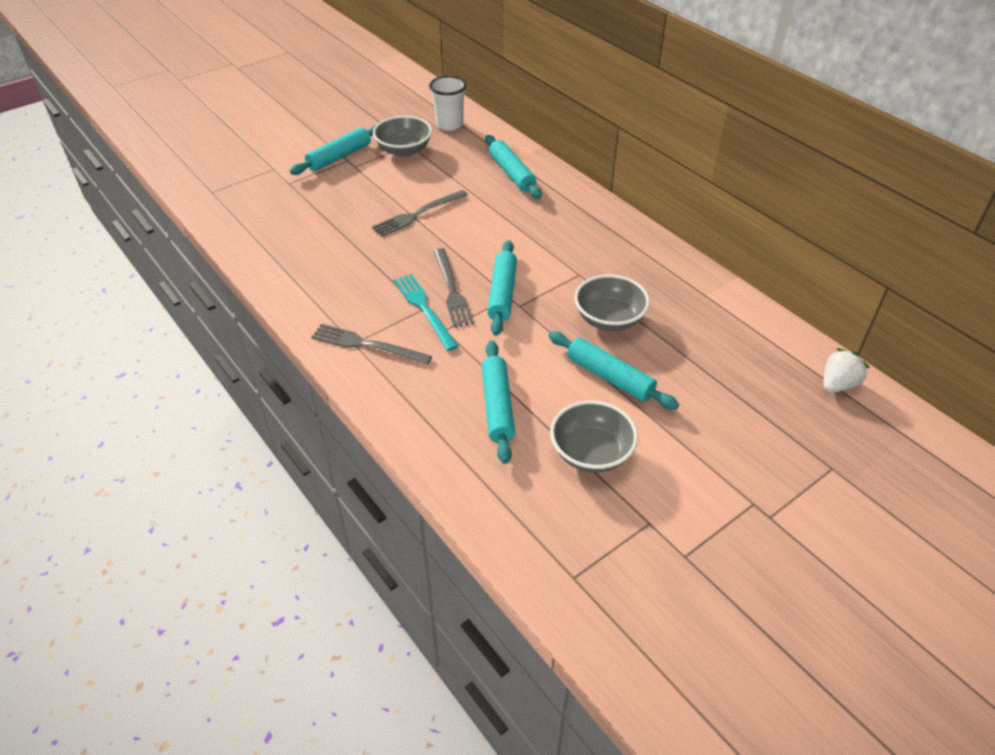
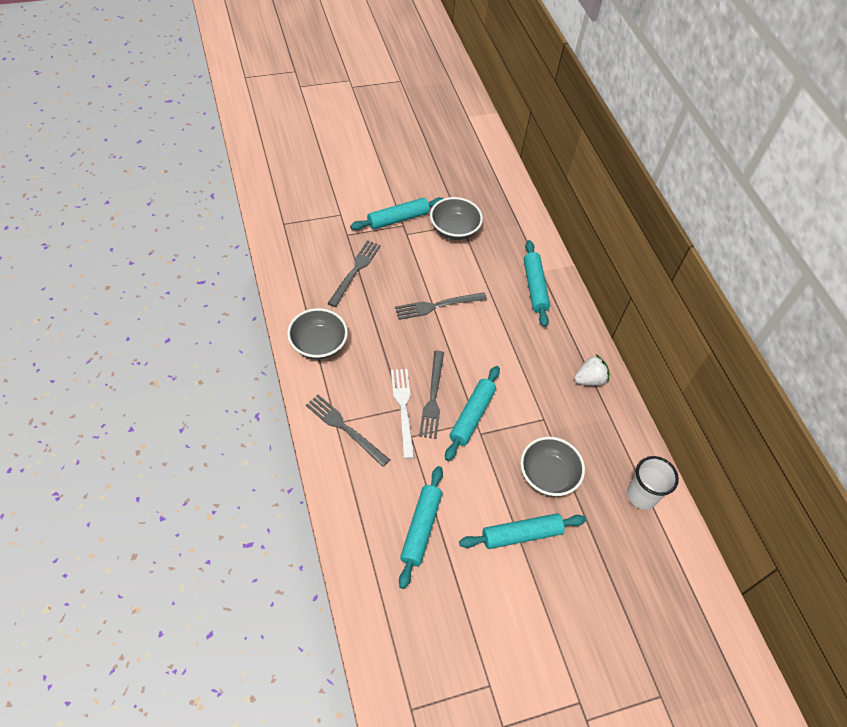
camera: 15 degrees right, 10 degrees up
turquoise fork [394,274,458,351] -> white fork [391,369,415,459]
white cup [429,76,466,131] -> white cup moved to [627,456,679,510]
turquoise rolling pin [548,331,679,410] -> turquoise rolling pin turned 75 degrees counterclockwise [459,513,586,549]
grey bowl [550,401,638,473] -> grey bowl moved to [287,308,348,360]
white strawberry [823,348,869,393] -> white strawberry moved to [574,355,610,385]
none -> grey fork [328,240,381,307]

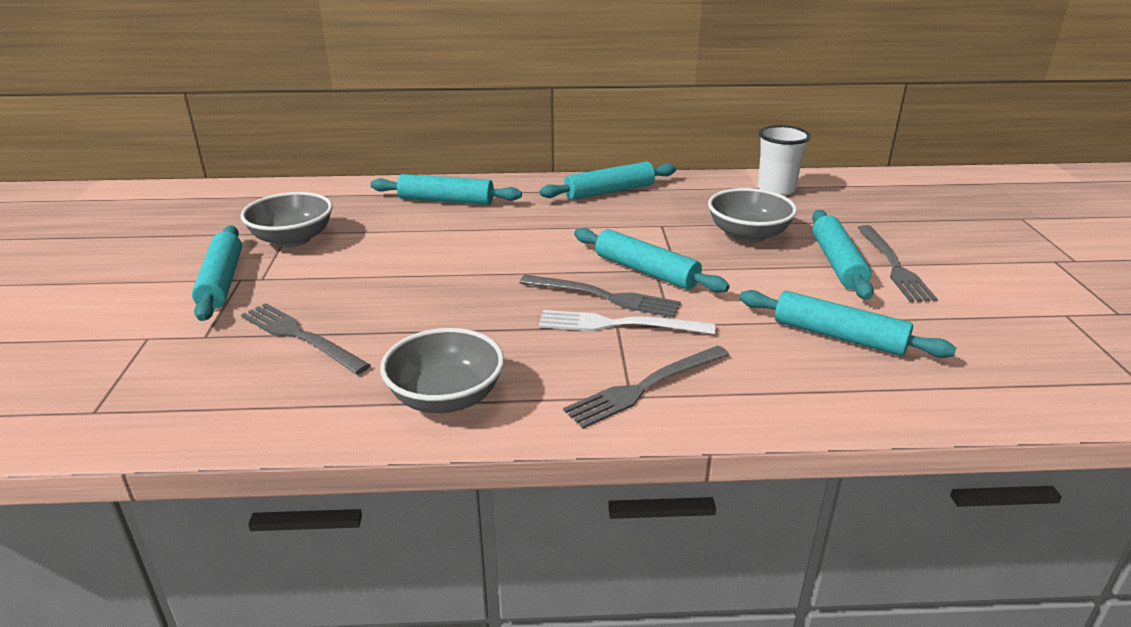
camera: 70 degrees left, 25 degrees down
grey fork [395,292,487,320] -> grey fork moved to [858,225,937,302]
white strawberry [574,355,610,385] -> turquoise rolling pin [539,162,676,200]

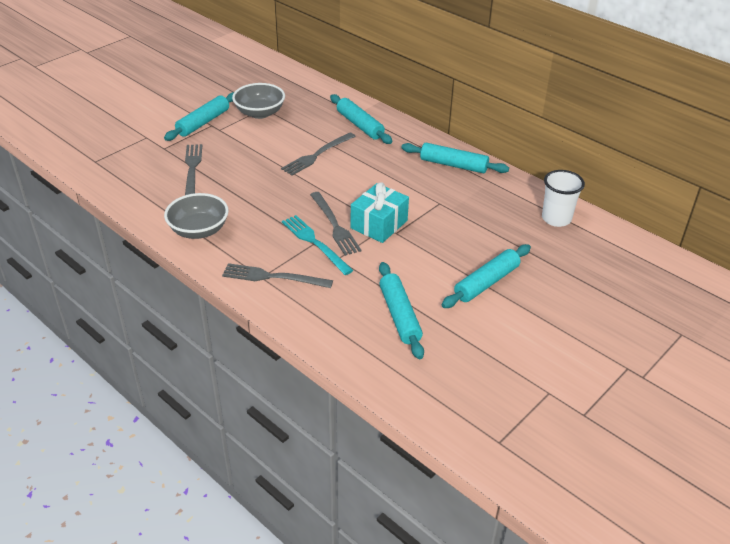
camera: 45 degrees right, 10 degrees up
white fork [539,310,715,334] -> turquoise fork [282,215,353,275]
turquoise rolling pin [574,228,730,293] -> turquoise gift [351,182,409,243]
grey bowl [708,188,797,243] -> none
grey fork [858,225,937,302] -> grey fork moved to [281,132,356,176]

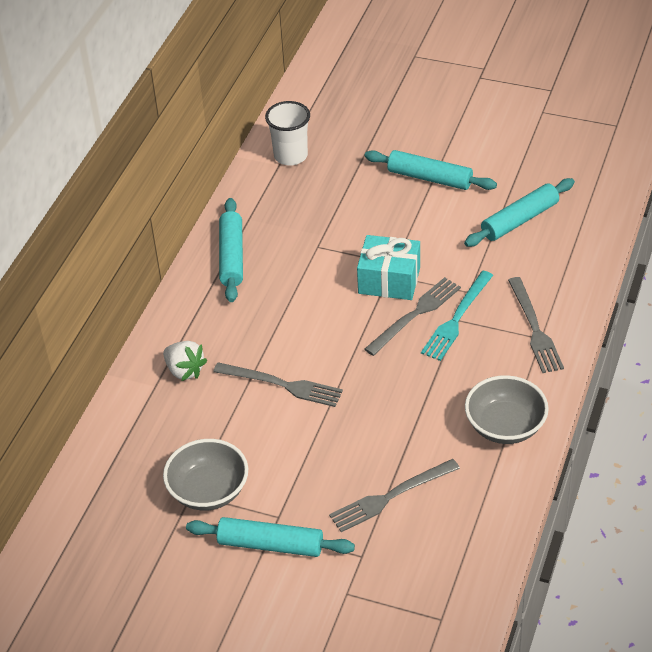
camera: 110 degrees left, 5 degrees up
turquoise rolling pin [330,94,392,144] -> white strawberry [163,341,207,381]

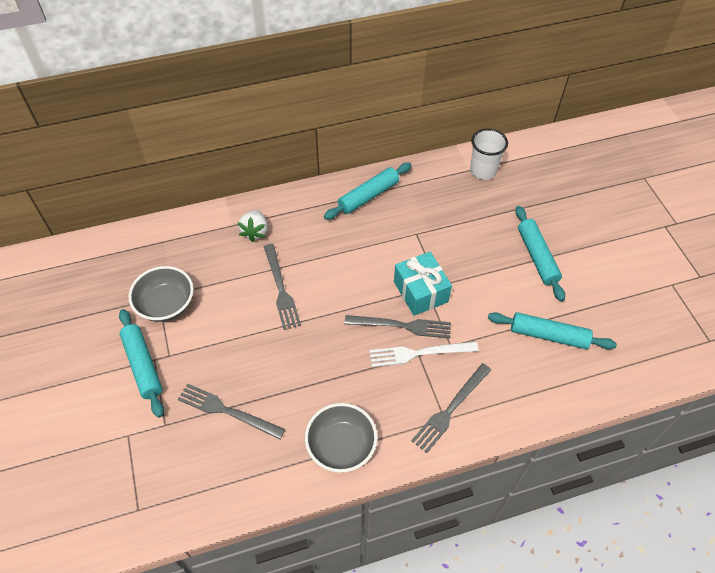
camera: 50 degrees right, 10 degrees up
turquoise fork [421,271,493,361] -> white fork [369,341,479,367]

